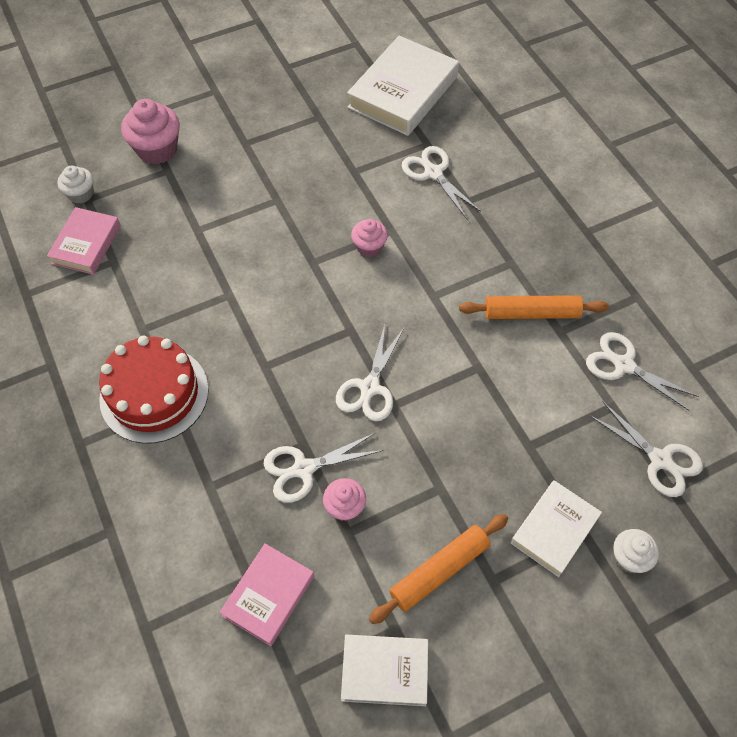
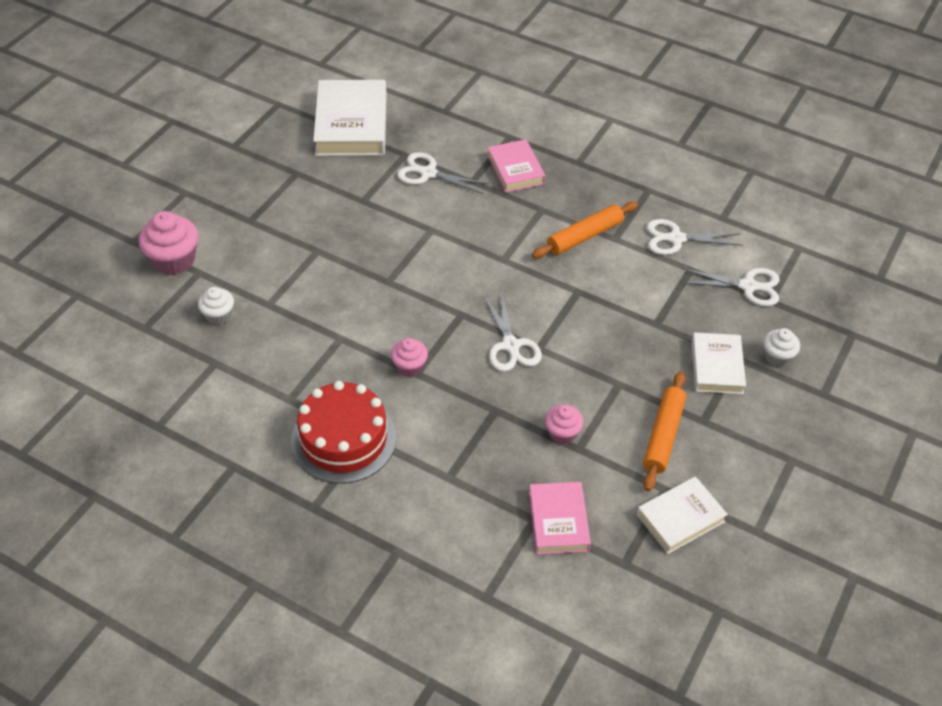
camera: 35 degrees left, 10 degrees down
pink book [47,207,121,275] -> pink book moved to [487,139,545,193]
white cupcake [57,166,93,204] -> white cupcake moved to [198,287,234,325]
white scissors [264,433,383,503] -> none
pink cupcake [351,219,388,257] -> pink cupcake moved to [391,338,428,377]

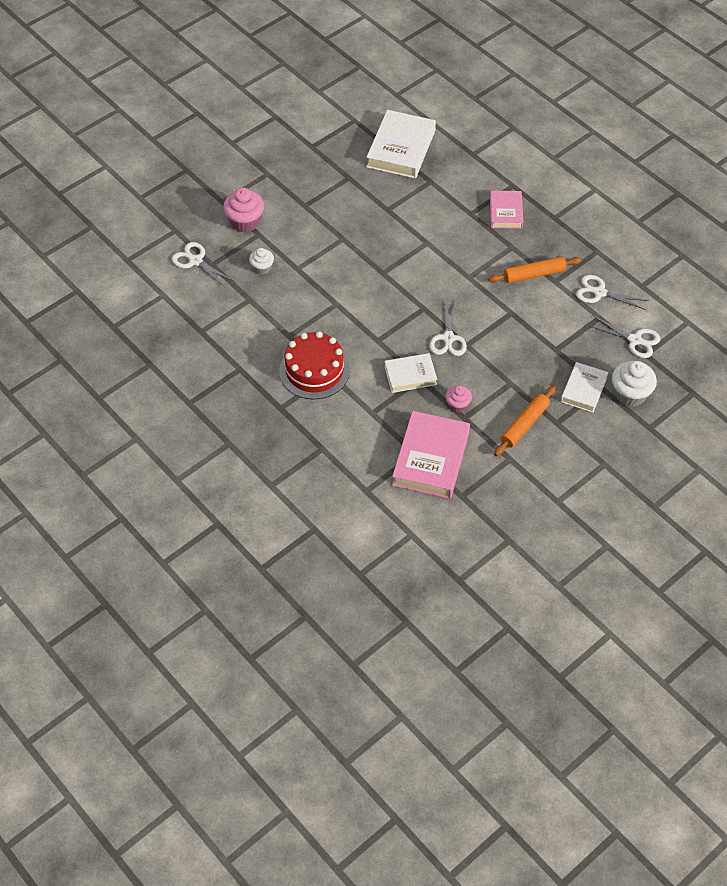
camera: 20 degrees right, 5 degrees up
pink cupcake [391,338,428,377] -> none
white scissors [397,152,489,194] -> white scissors moved to [172,242,234,288]
pink book [529,482,591,554] -> pink book [392,411,470,499], size x1.70
white book [637,476,728,554] -> white book moved to [384,353,437,393]
white cupcake [763,328,800,367] -> white cupcake [612,361,657,407], size x1.69

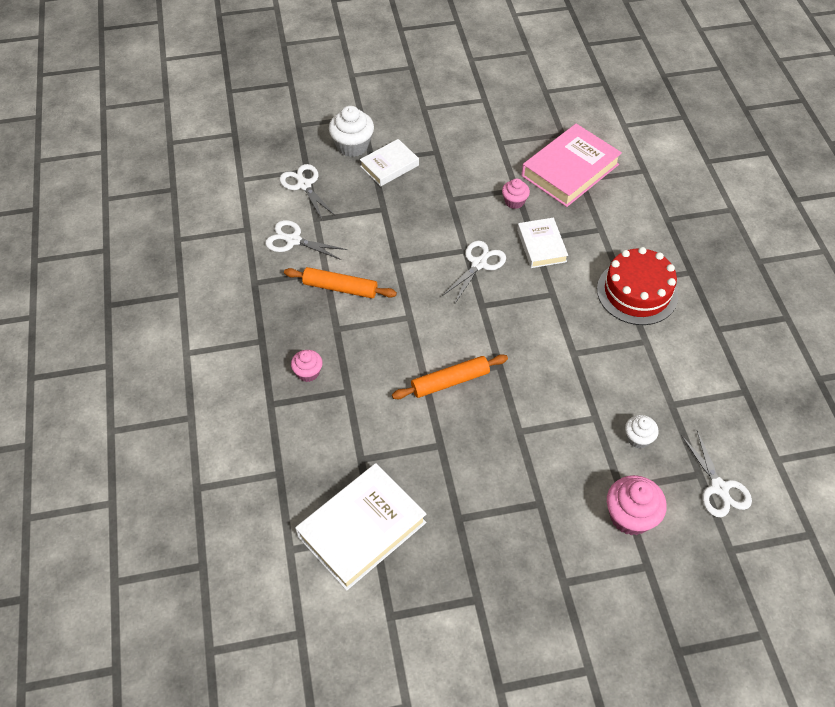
camera: 150 degrees left, 0 degrees up
white book [384,353,437,393] -> white book turned 60 degrees clockwise [517,217,568,268]
pink book [490,191,523,229] -> pink cupcake [291,350,323,382]
orange rolling pin [494,386,556,456] -> orange rolling pin moved to [392,354,508,399]
white scissors [576,275,649,310] -> white scissors turned 150 degrees clockwise [265,220,347,260]

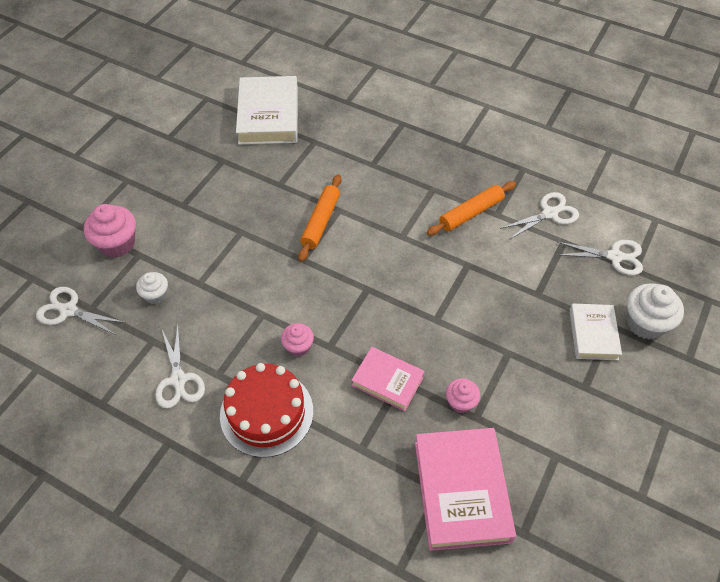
camera: 130 degrees right, 0 degrees up
pink cupcake [291,350,323,382] -> pink cupcake moved to [281,323,314,357]
white scissors [442,241,506,303] -> white scissors moved to [155,326,205,408]
white book [517,217,568,268] -> pink book [351,347,425,411]

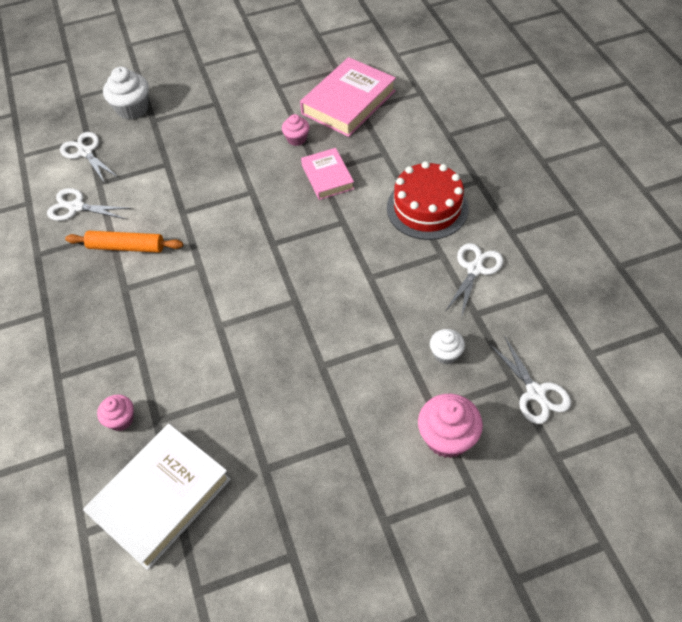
camera: 135 degrees left, 0 degrees up
pink cupcake [281,323,314,357] -> pink cupcake moved to [97,395,134,431]
orange rolling pin [298,174,342,262] -> none
white book [569,304,622,360] -> none

